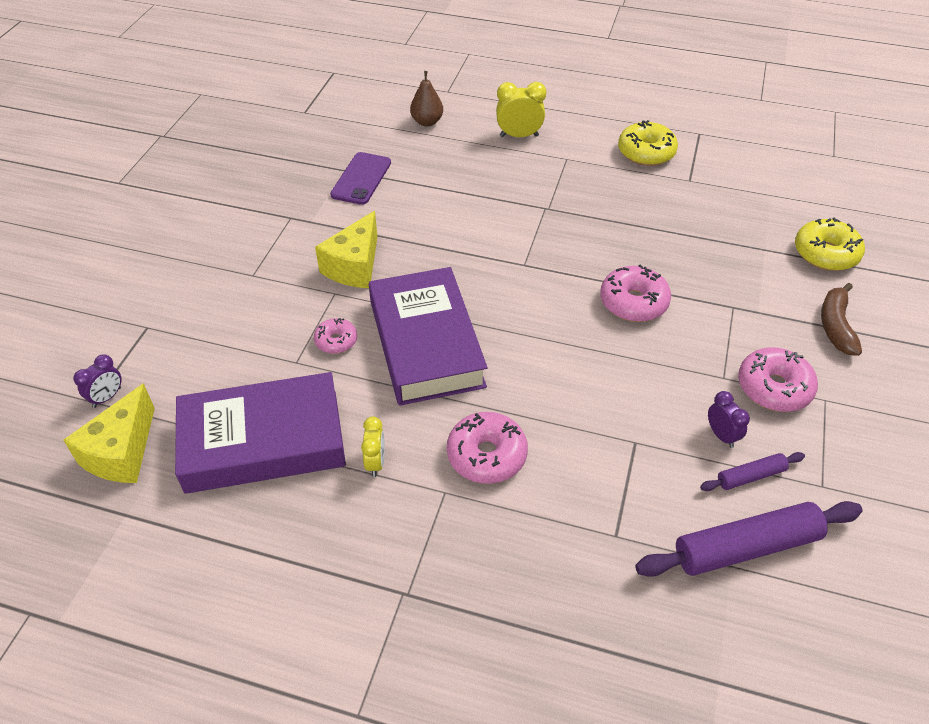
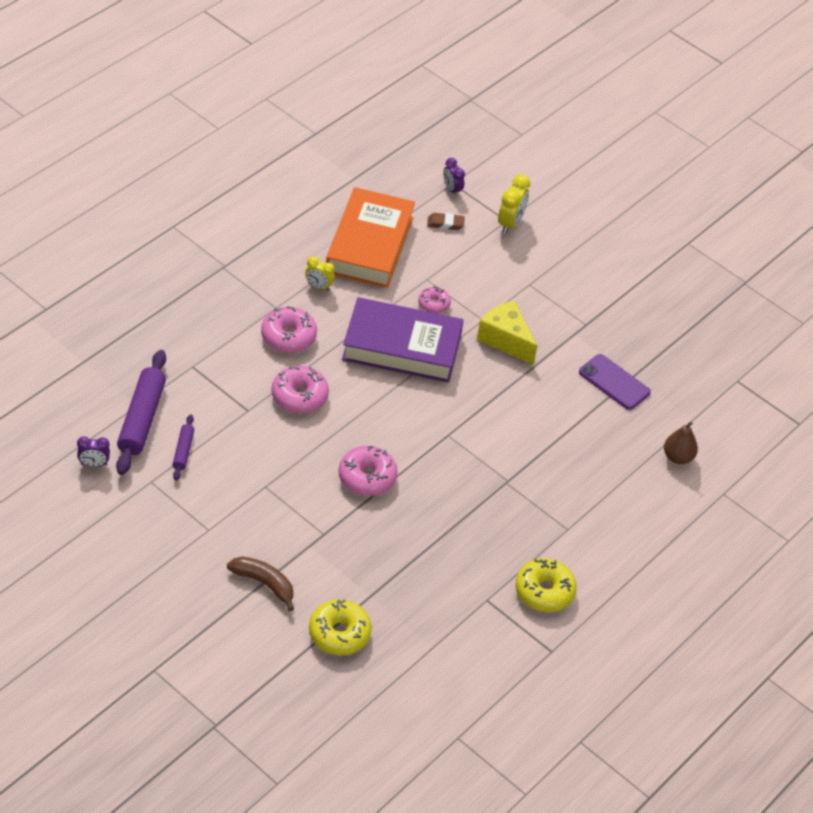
camera: 110 degrees right, 0 degrees up
yellow cheese [64,383,155,483] -> none
purple book [175,372,346,494] -> orange book [326,187,415,288]
yellow clock [496,82,546,137] -> yellow clock moved to [498,174,530,234]
purple clock [708,391,750,448] -> purple clock moved to [77,437,110,467]
pink donut [738,347,818,412] -> pink donut moved to [271,366,329,414]
none -> brown eraser [427,213,465,230]

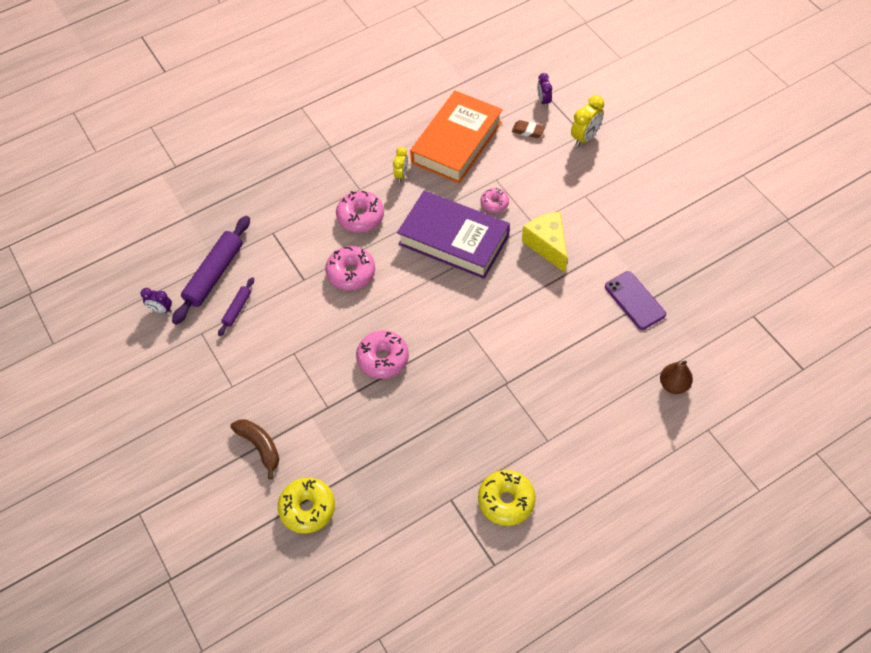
camera: 25 degrees right, 10 degrees up
yellow clock [305,256,335,291] -> yellow clock turned 120 degrees counterclockwise [393,147,408,182]

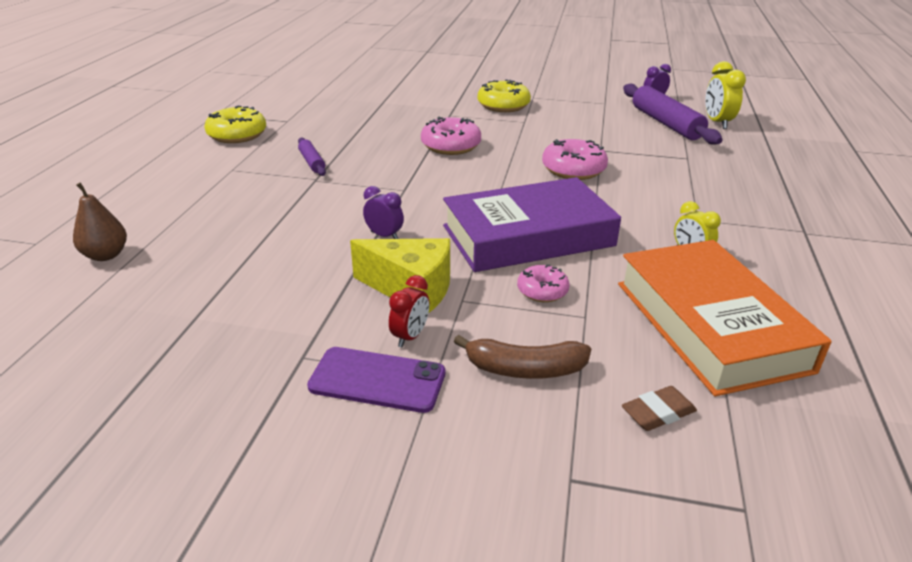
camera: 130 degrees right, 25 degrees down
purple rolling pin [218,277,254,336] -> purple rolling pin moved to [298,137,326,176]
brown banana [230,419,279,479] -> brown banana moved to [454,335,591,379]
yellow donut [278,478,335,534] -> yellow donut moved to [478,79,531,112]
pink donut [336,191,384,233] -> none
purple clock [537,73,552,108] -> purple clock moved to [363,186,404,239]
yellow clock [571,95,604,147] -> yellow clock moved to [705,61,746,129]
purple phone [605,271,666,330] -> purple phone moved to [307,347,445,413]
none -> red clock [389,275,429,347]

